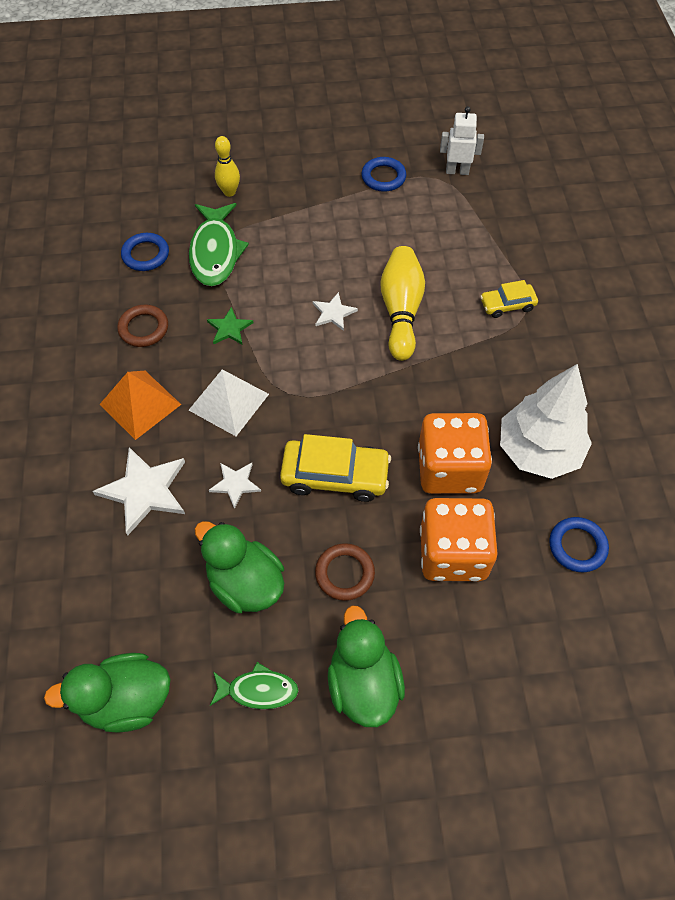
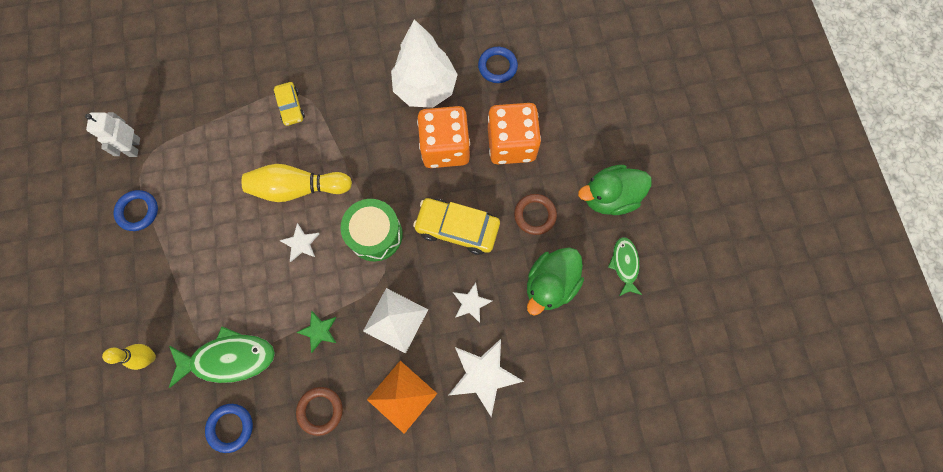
camera: 95 degrees left, 15 degrees up
green duck [44,653,171,733] -> none
yellow car [280,434,391,502] -> yellow car turned 75 degrees counterclockwise [413,198,500,255]
none -> green drum [340,199,403,261]

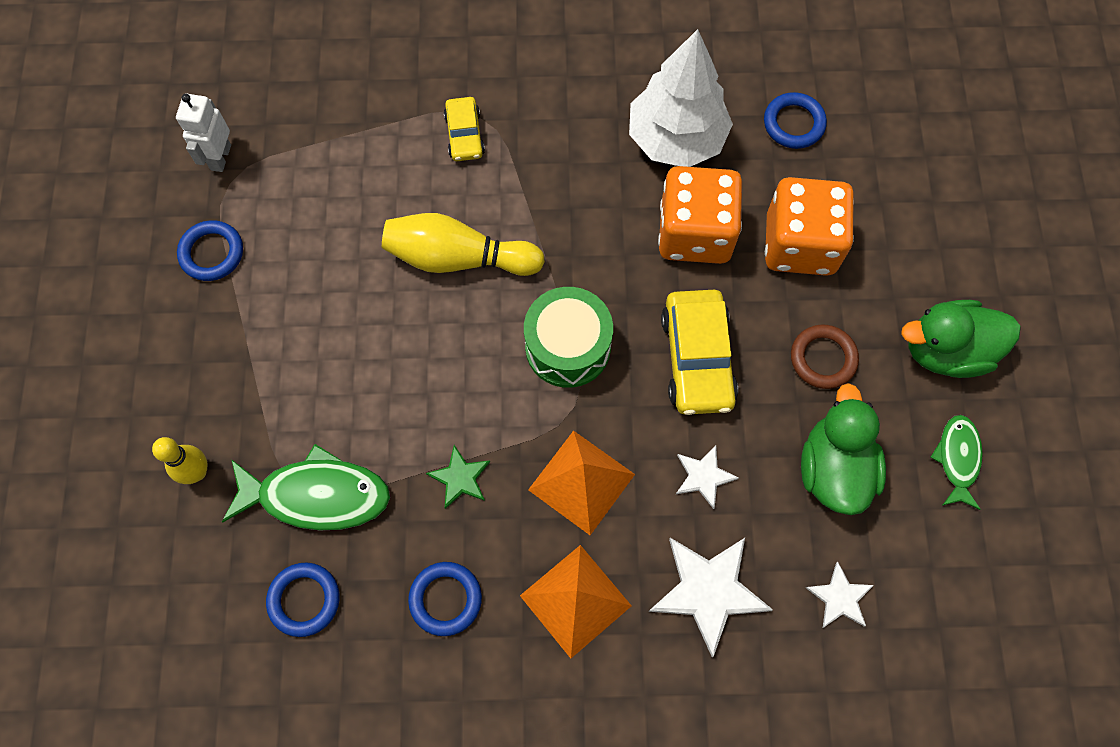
camera: 10 degrees right, 5 degrees down
white star [279,223,320,262] -> white star moved to [806,562,874,628]
brown ring [296,387,343,436] -> blue ring [408,562,482,636]
white pyramid [363,288,428,353] -> orange pyramid [528,431,635,535]
yellow car [413,198,500,255] -> yellow car turned 120 degrees counterclockwise [661,290,738,415]
green duck [527,247,584,315] -> green duck turned 135 degrees clockwise [801,383,886,515]

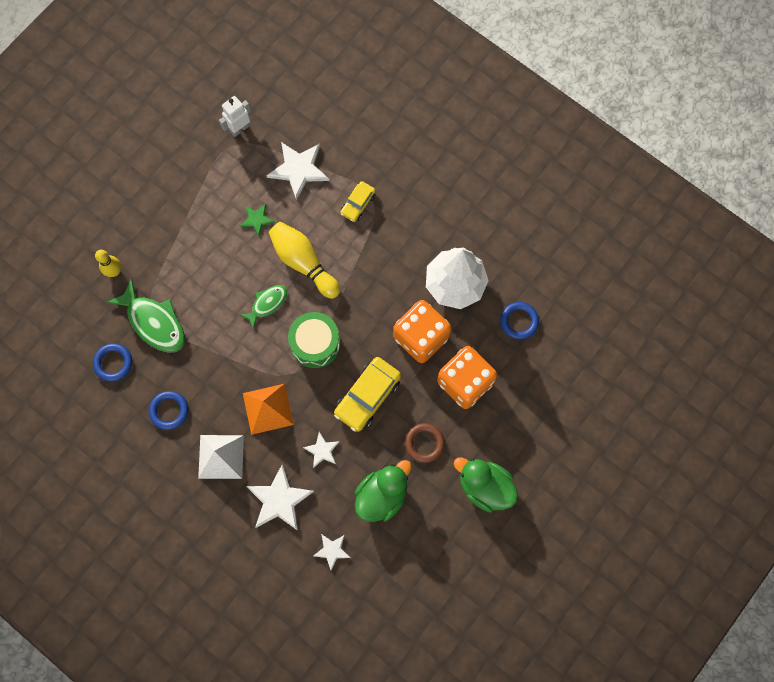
camera: 40 degrees right, 5 degrees up
blue ring [177,220,243,281] -> none
green star [426,445,490,509] -> green star moved to [240,204,275,236]
orange pyramid [520,545,632,658] -> white pyramid [198,435,244,479]
green fish [930,415,983,510] -> green fish moved to [241,285,287,329]
none -> white star [266,142,329,201]

